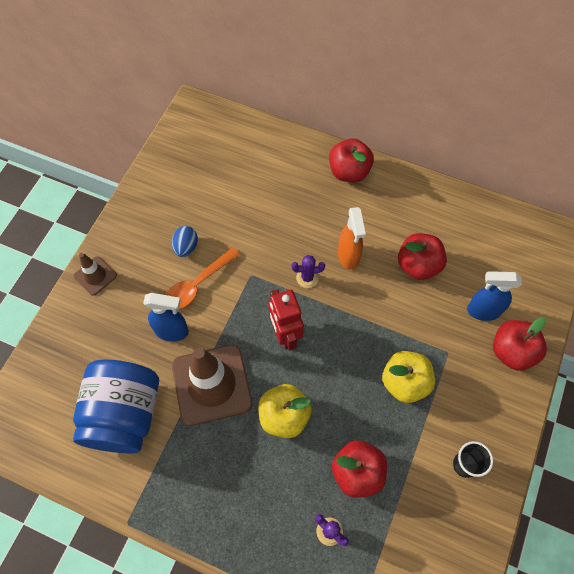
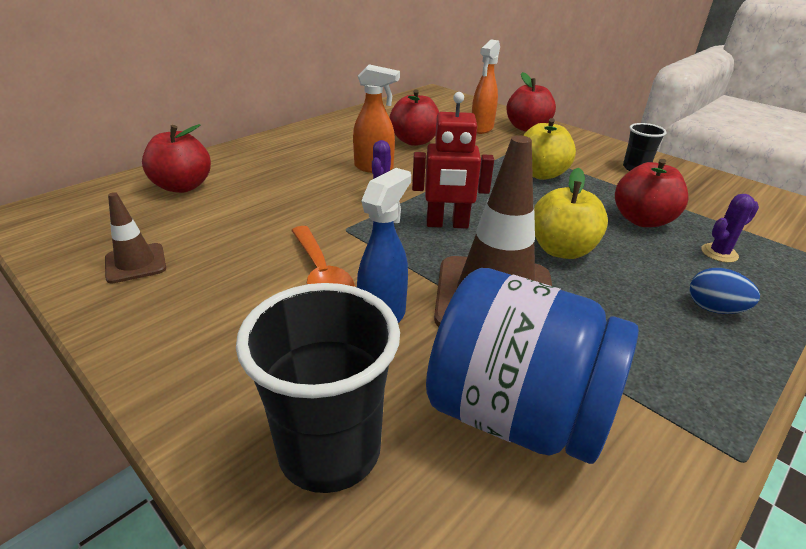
camera: 70 degrees left, 30 degrees down
brown traffic cone [74,253,117,296] -> brown traffic cone moved to [105,192,166,283]
blue egg [172,226,198,257] -> blue egg moved to [690,268,760,314]
red apple [329,138,374,182] -> red apple moved to [142,124,211,193]
blue spray bottle [467,271,522,321] -> orange spray bottle [472,40,500,134]
none -> black cup [236,283,400,493]

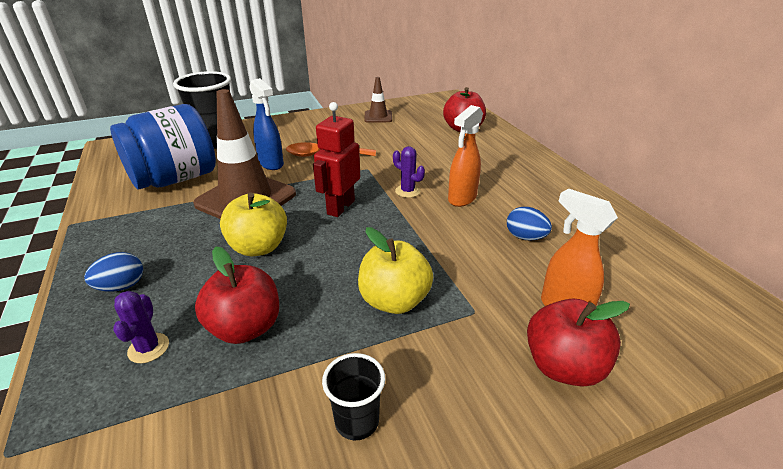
camera: 115 degrees right, 0 degrees up
red apple [389,89,439,146] -> blue egg [507,207,552,241]

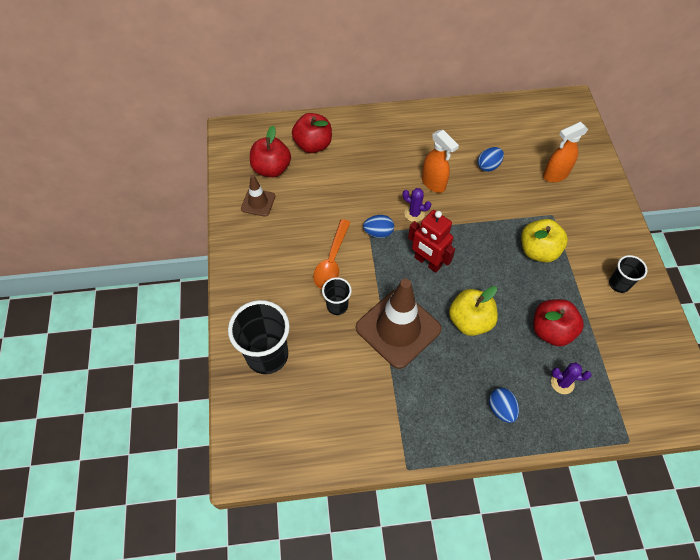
camera: 75 degrees left, 25 degrees up
blue jar [110,104,216,189] -> none
blue spray bottle [249,78,284,170] -> black cup [322,277,352,315]
purple cactus [393,146,425,198] -> purple cactus turned 60 degrees clockwise [403,188,431,222]
red apple [527,298,630,387] -> red apple moved to [250,126,291,177]
none -> blue egg [363,215,394,238]

